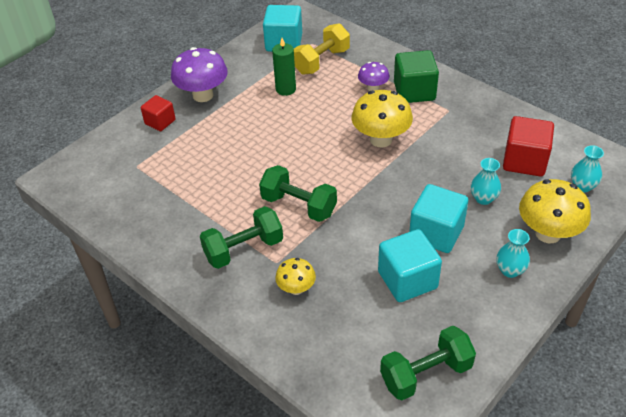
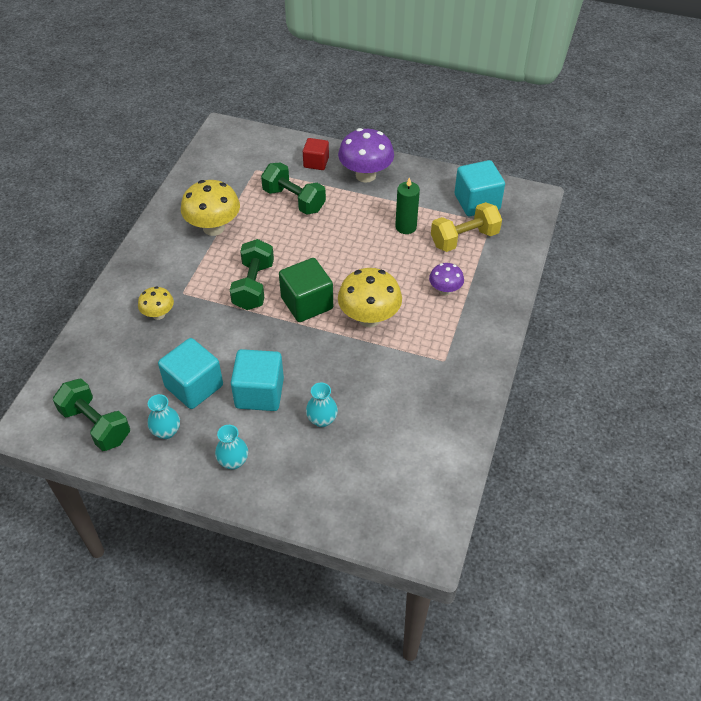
camera: 65 degrees right, 5 degrees up
green dumbbell [200,206,283,269] -> green dumbbell moved to [261,162,326,215]
yellow dumbbell [294,24,350,75] -> yellow dumbbell turned 45 degrees counterclockwise [431,202,502,252]
green cube [394,50,439,103] -> green cube moved to [279,258,333,322]
red cube [503,116,554,176] -> none
yellow mushroom [519,179,591,243] -> yellow mushroom moved to [181,180,240,236]
turquoise vase [571,145,604,192] -> turquoise vase moved to [148,394,180,439]

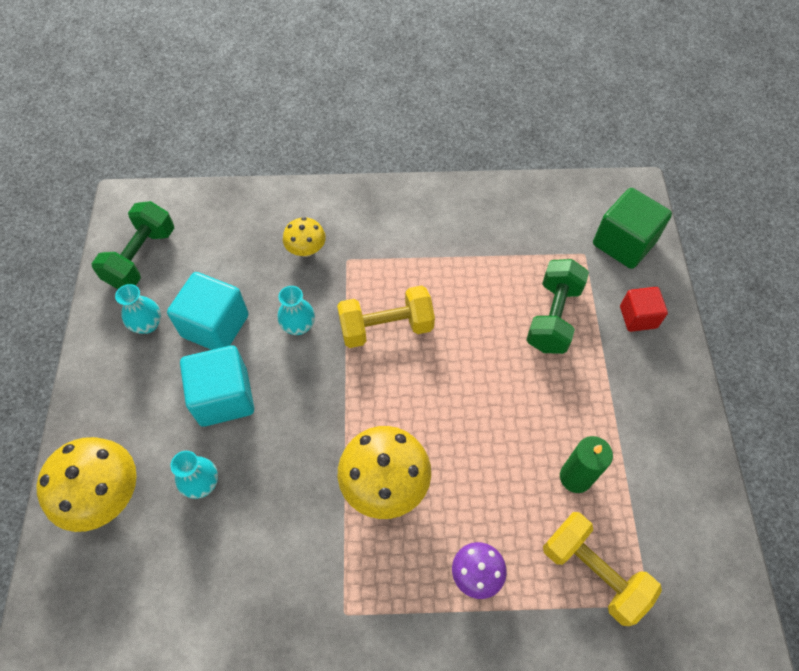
camera: 70 degrees right, 10 degrees up
yellow mushroom [181,180,240,236] -> yellow mushroom moved to [36,437,137,532]
turquoise vase [215,425,248,470] -> turquoise vase moved to [277,286,315,335]
green dumbbell [230,239,274,310] -> yellow dumbbell [337,285,435,348]
green cube [279,258,333,322] -> green cube moved to [593,188,672,269]
purple mushroom [338,128,394,183] -> none
turquoise cube [455,160,505,216] -> none

